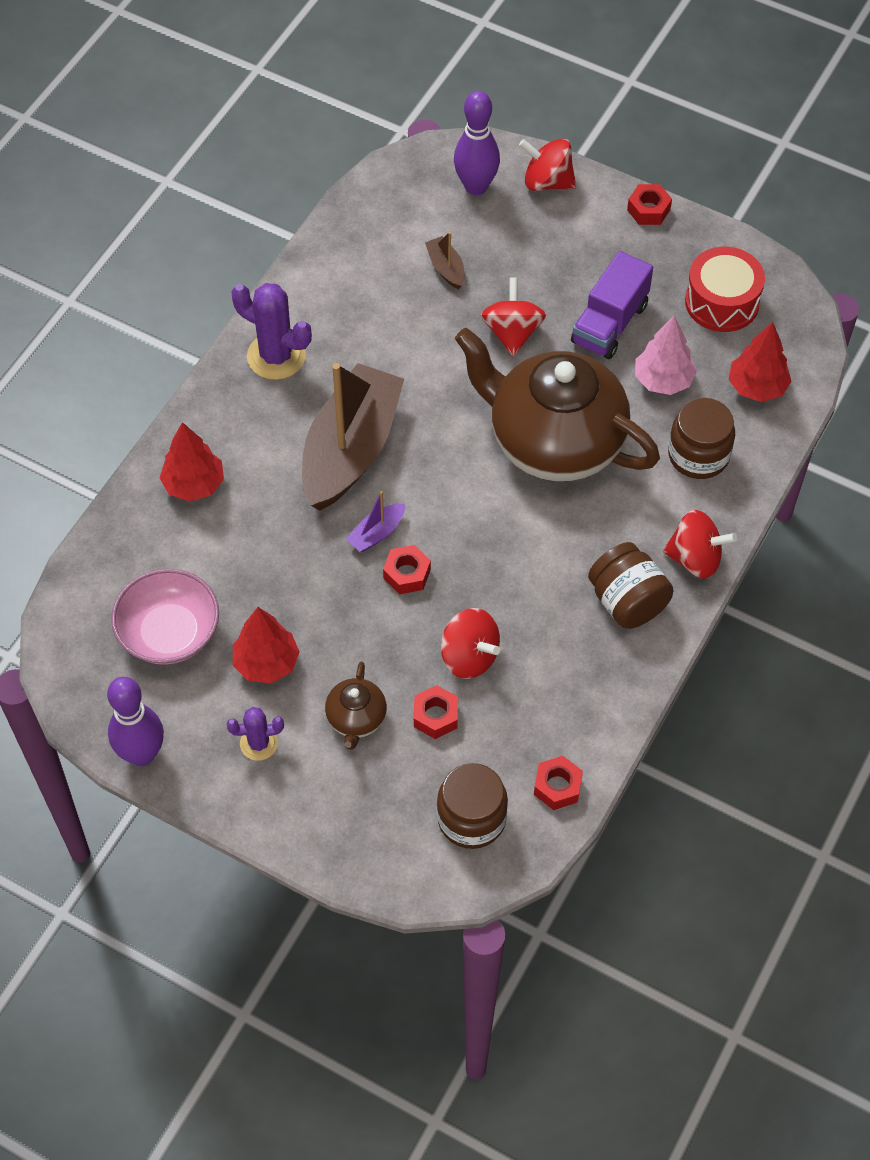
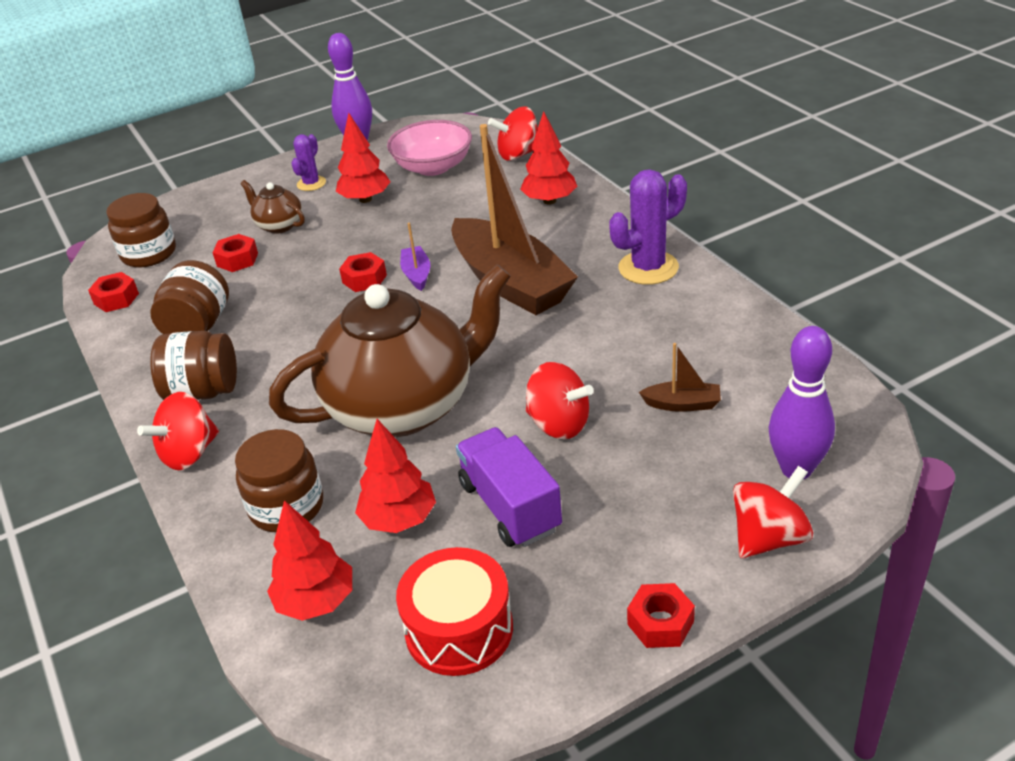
camera: 125 degrees right, 20 degrees down
red spinning top [441,608,500,679] -> red spinning top moved to [488,106,538,161]
pink tree [635,315,697,395] -> red tree [355,419,436,533]
none -> brown jar [151,260,229,334]

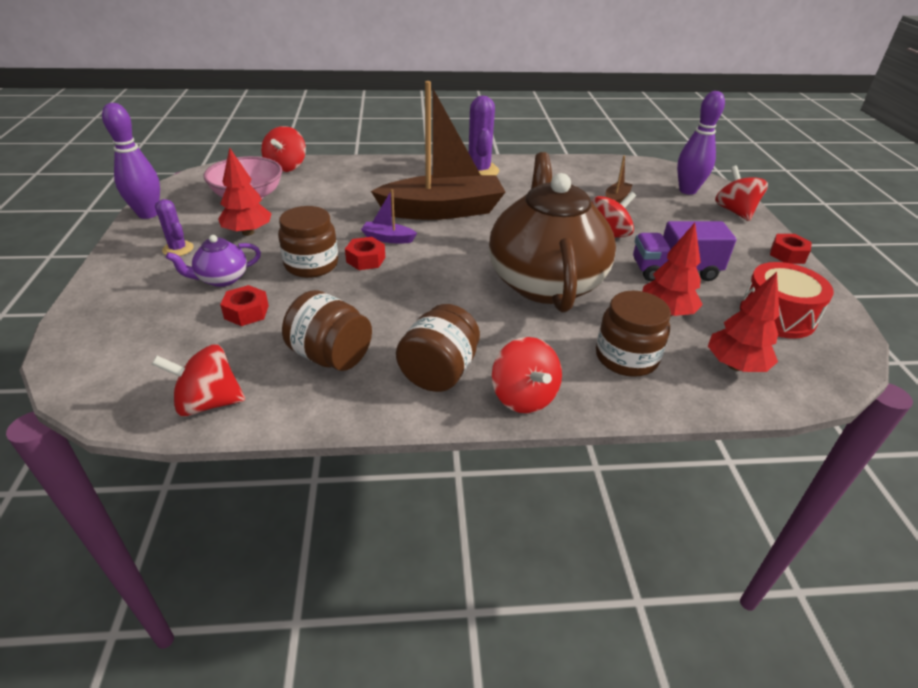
camera: 70 degrees left, 0 degrees up
red nut [88,272,139,312] -> red spinning top [152,345,245,417]
brown jar [106,193,176,268] -> brown jar moved to [278,206,338,278]
brown teapot [240,180,305,234] -> purple teapot [166,235,261,287]
red tree [520,111,577,205] -> none

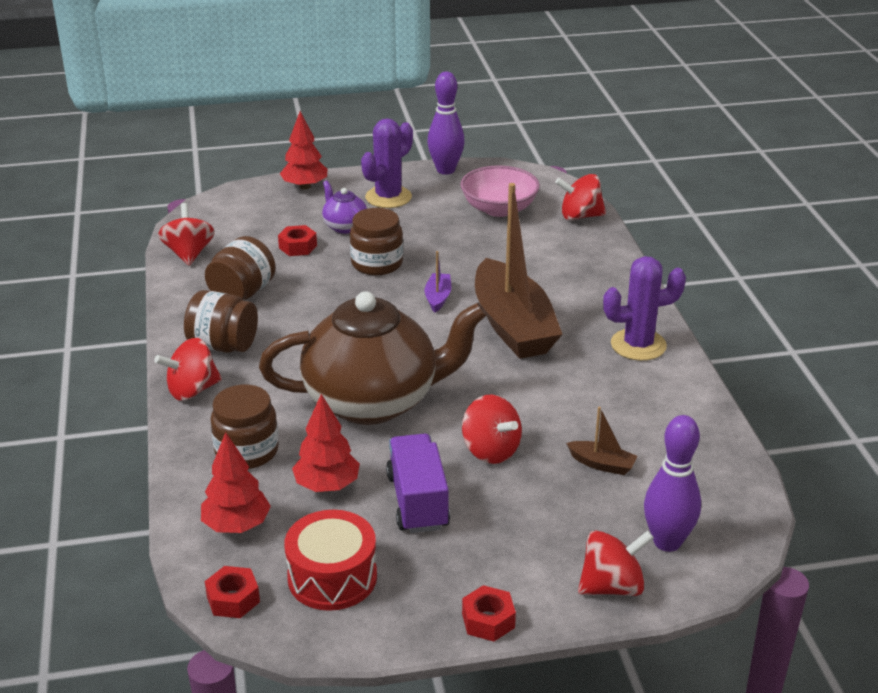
camera: 85 degrees right, 5 degrees down
purple cactus [155,199,194,256] -> purple cactus [361,118,413,208], size x1.73
red tree [218,148,272,236] -> red tree moved to [280,111,328,189]
red nut [345,237,385,270] -> red nut moved to [205,566,260,618]

